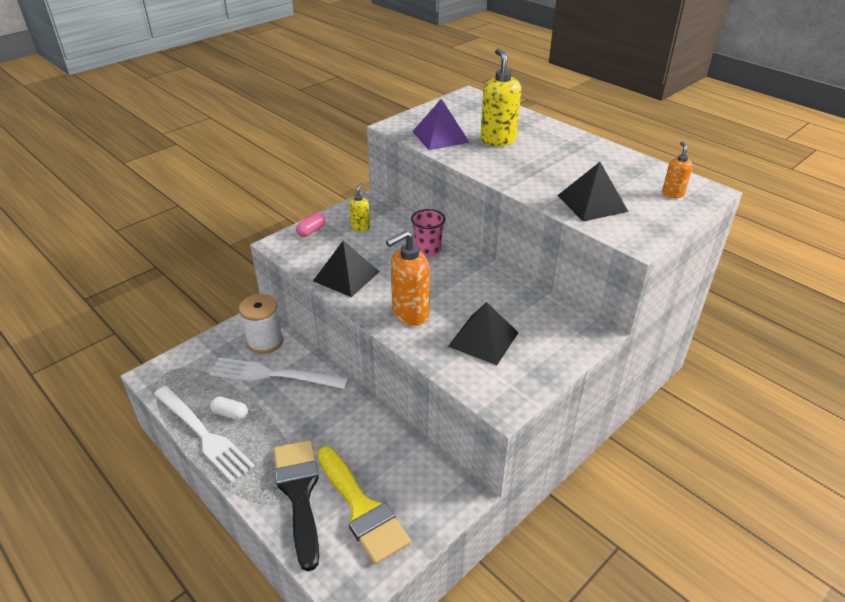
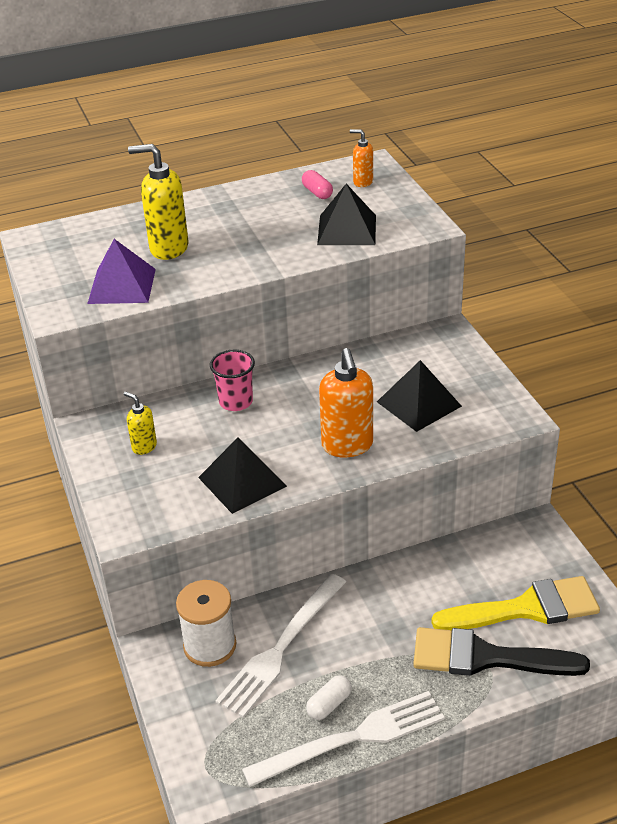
camera: 65 degrees left, 0 degrees up
pink capsule [296,213,325,237] -> pink capsule moved to [302,170,333,199]

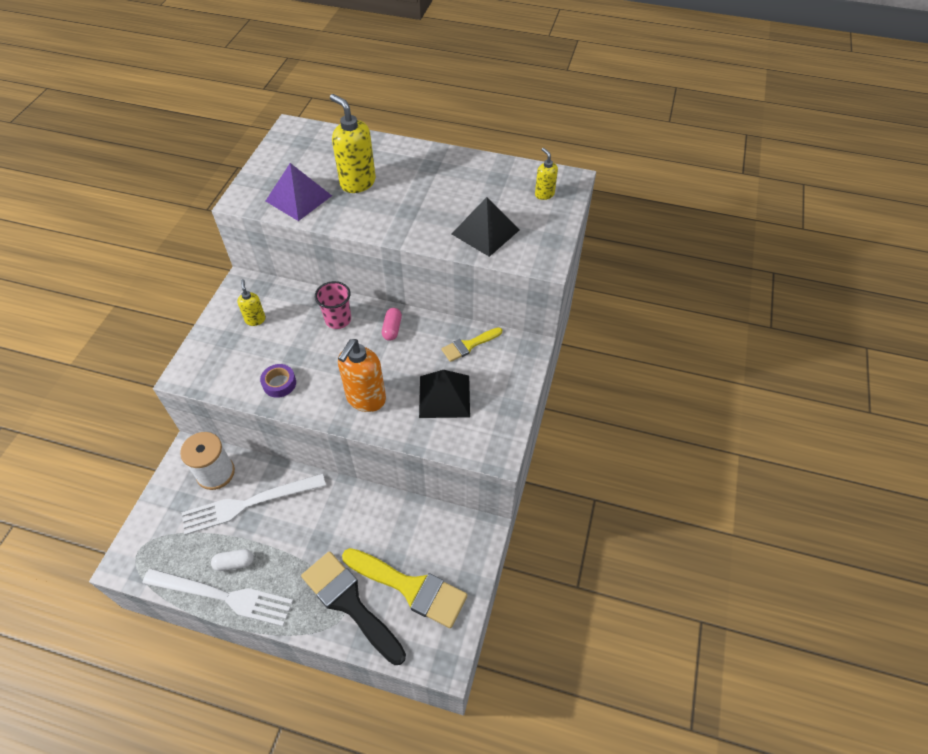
camera: 35 degrees right, 15 degrees up
black pyramid [198,438,287,514] -> purple tape [260,364,296,398]
pink capsule [302,170,333,199] -> pink capsule moved to [382,308,402,341]
orange soap dispenser [350,129,373,187] -> yellow soap dispenser [535,148,558,200]
none -> yellow brush [441,327,502,362]

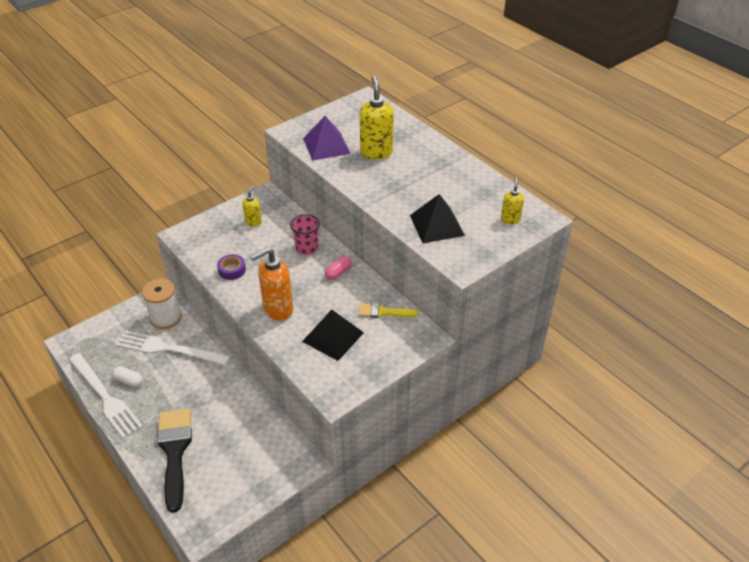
camera: 35 degrees right, 10 degrees down
yellow brush [342,548,467,628] -> none

